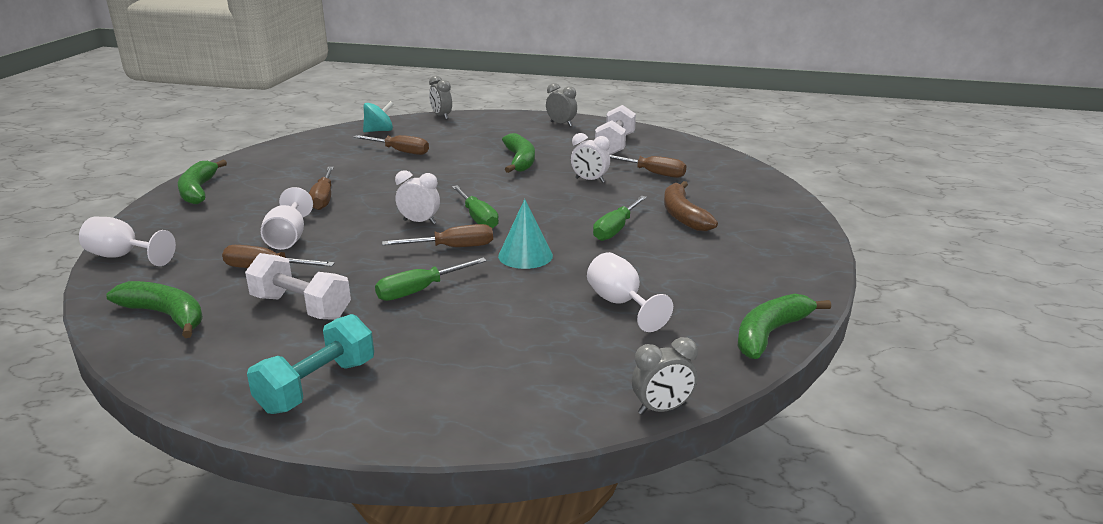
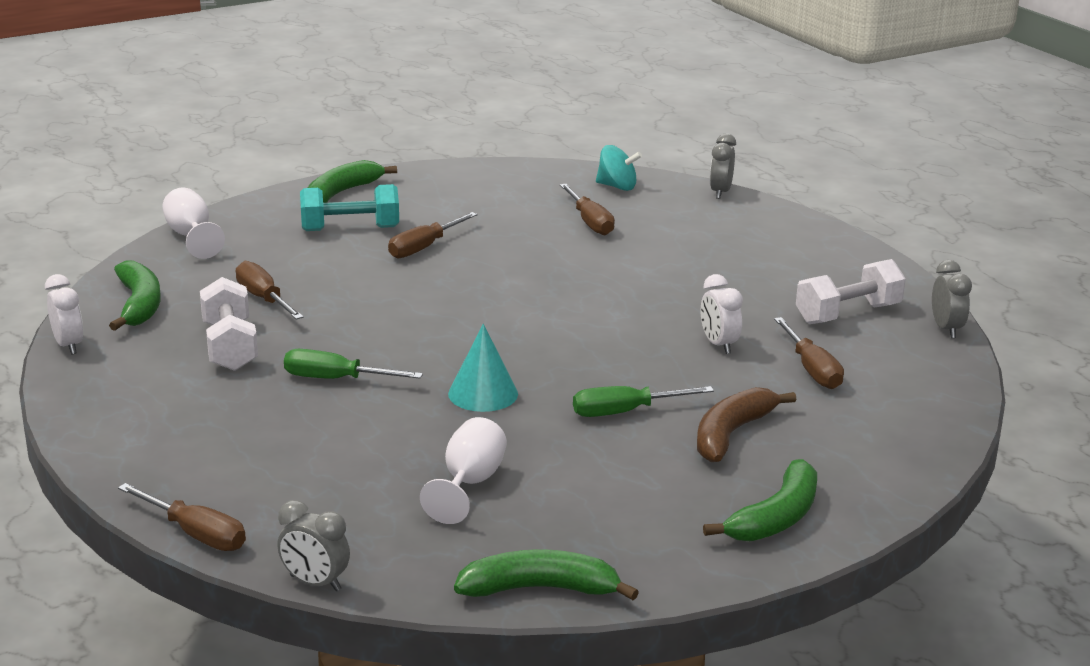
camera: 45 degrees right, 0 degrees up
turquoise dumbbell [247,314,374,414] -> turquoise dumbbell moved to [300,184,399,231]
white goblet [261,187,313,250] -> none
brown screwdriver [382,224,493,247] -> brown screwdriver moved to [118,483,246,551]
white clock [395,170,440,224] -> white clock moved to [45,274,83,354]
green screwdriver [452,185,499,229] -> none
green banana [502,133,535,173] -> green banana moved to [703,459,817,541]
grey clock [546,83,577,126] -> grey clock moved to [932,260,972,338]

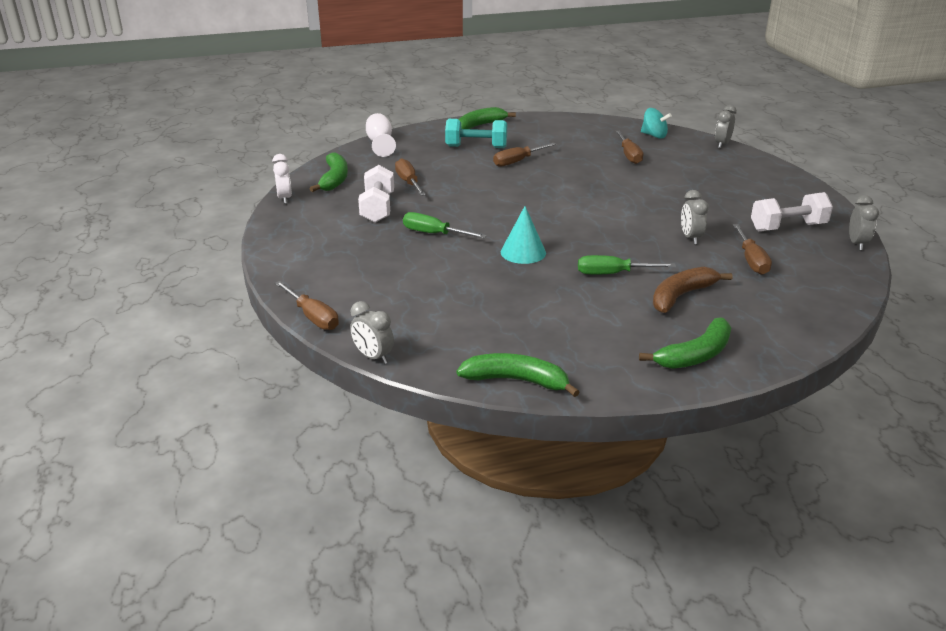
camera: 15 degrees right, 5 degrees up
white goblet [420,417,507,524] -> none
white clock [701,274,743,354] -> grey clock [681,190,709,245]

